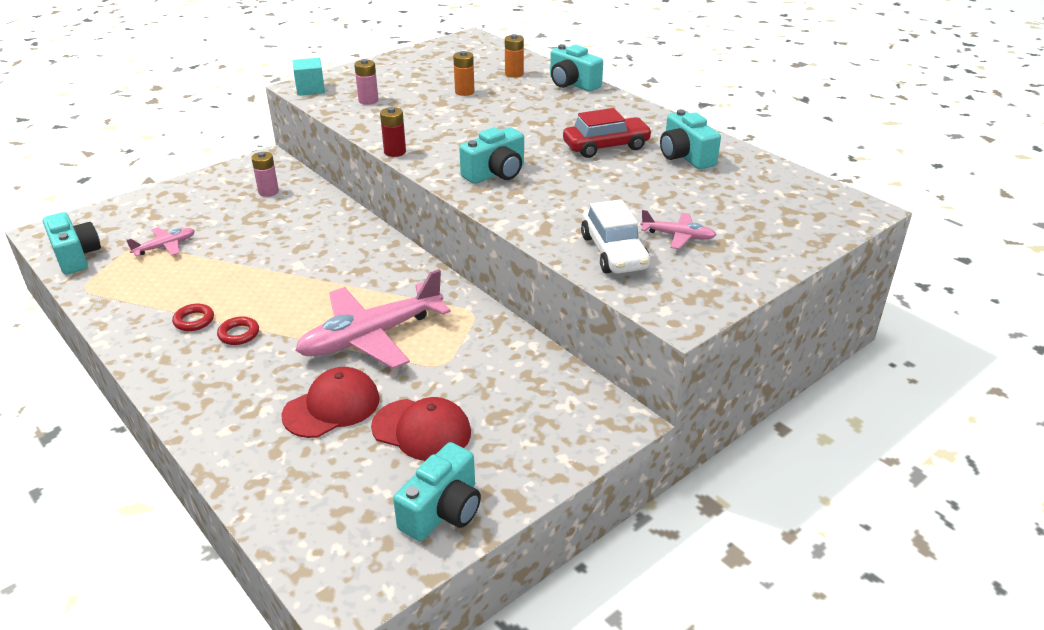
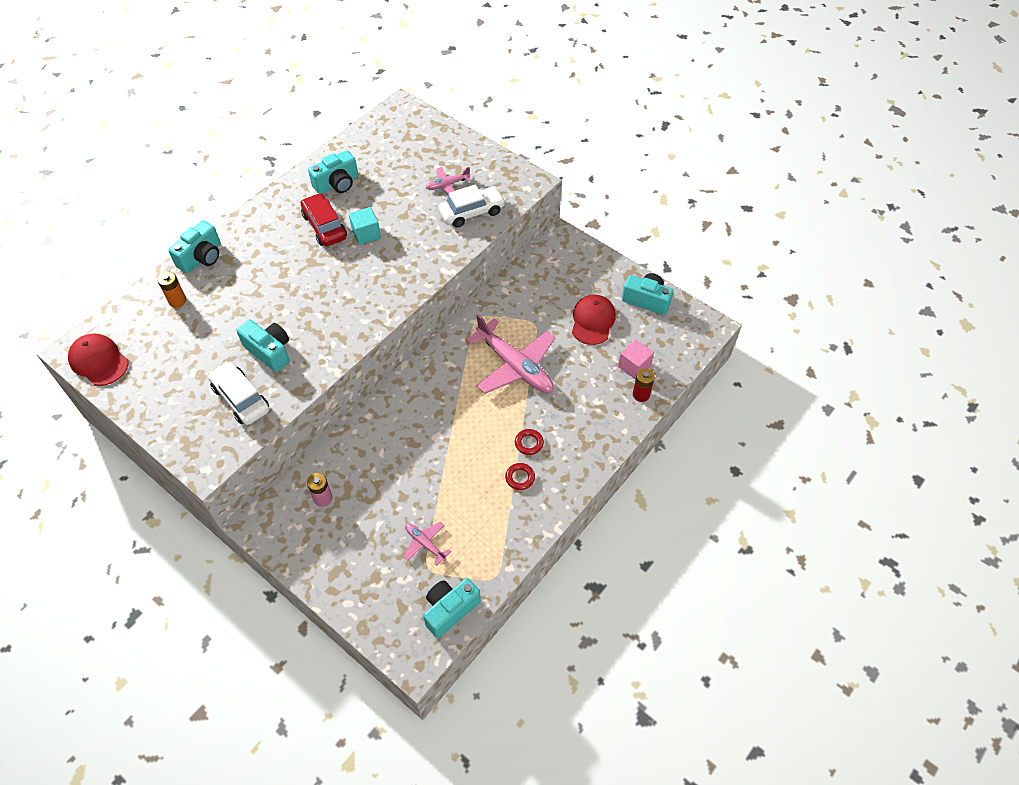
camera: 100 degrees left, 20 degrees up
red cap [281,367,380,438] -> red cap moved to [68,334,128,386]
turquoise cube [293,58,325,96] -> turquoise cube moved to [349,207,381,245]
pink battery [354,59,379,105] -> white car [208,361,269,425]
red battery [380,107,406,157] -> red battery moved to [633,368,655,402]
orange battery [453,51,474,96] -> none
turquoise camera [459,127,524,184] -> turquoise camera moved to [237,320,289,372]
pink plane [640,210,716,249] -> pink plane turned 120 degrees counterclockwise [425,167,471,193]
none -> pink cube [618,339,654,380]

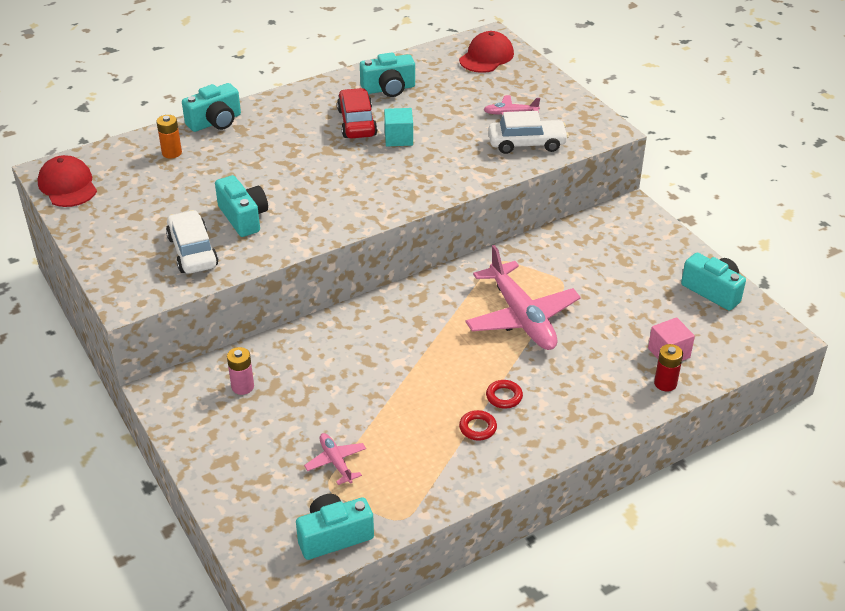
camera: 20 degrees right, 15 degrees down
red cap [572,295,616,345] -> red cap moved to [459,31,514,73]

